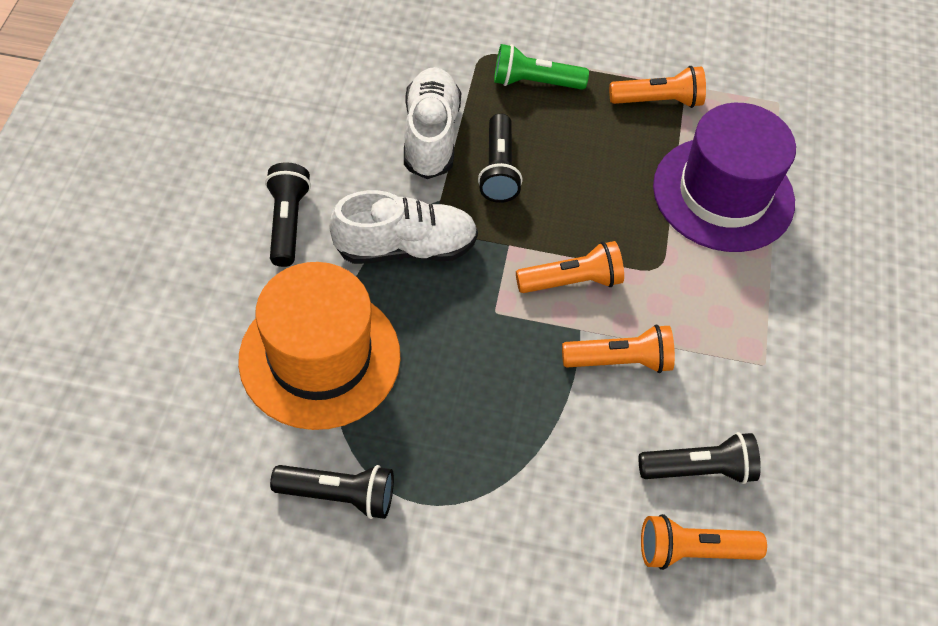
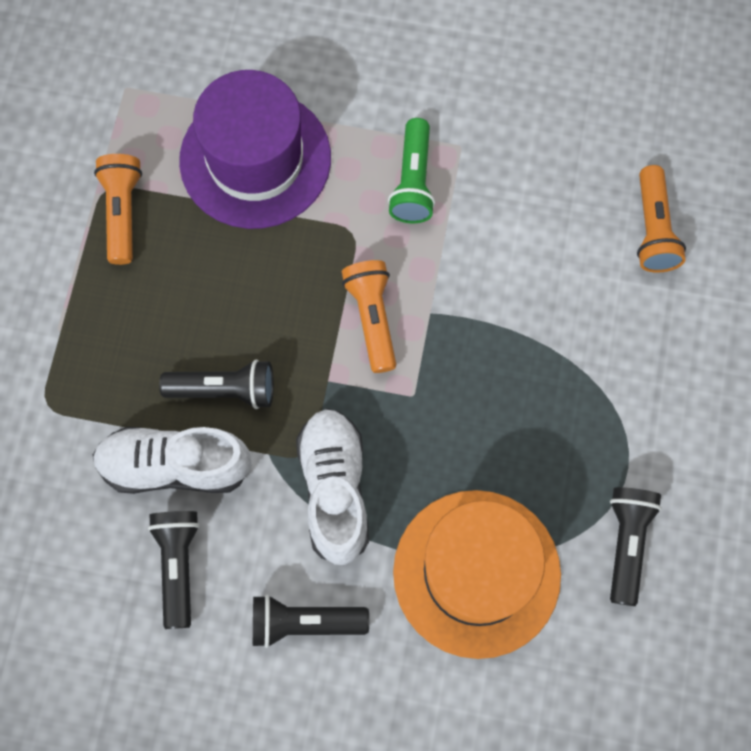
camera: 85 degrees left, 15 degrees up
green flashlight [494,44,589,90] -> green flashlight moved to [388,118,435,223]
orange flashlight [562,325,675,373] -> none
black flashlight [639,432,761,484] -> black flashlight moved to [148,511,200,629]

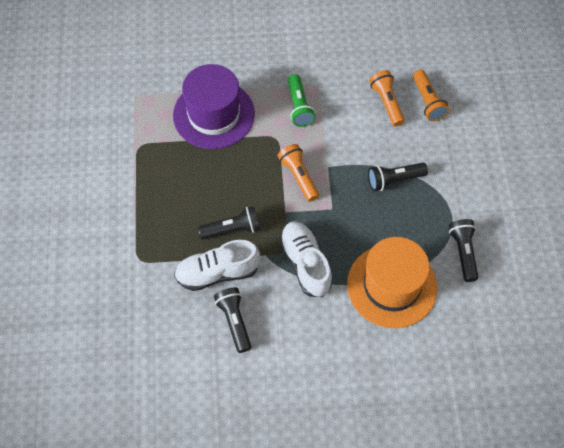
camera: 15 degrees left, 10 degrees down
orange flashlight [94,154,142,265] -> orange flashlight moved to [369,70,405,126]
black flashlight [253,595,369,648] -> black flashlight moved to [368,163,428,191]

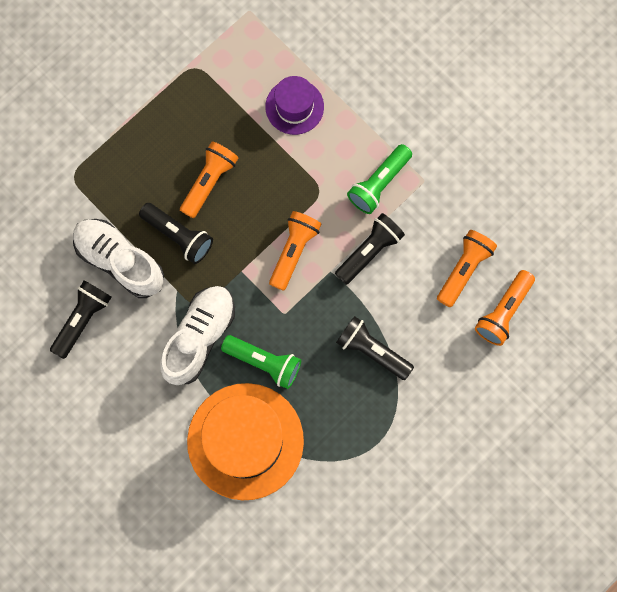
camera: 50 degrees right, 15 degrees up
purple hat [173,64,255,149] -> purple hat [265,76,324,135], size x0.53
black flashlight [449,219,478,282] -> black flashlight moved to [335,213,405,285]
none -> orange flashlight [180,141,239,218]
none -> green flashlight [221,335,301,389]

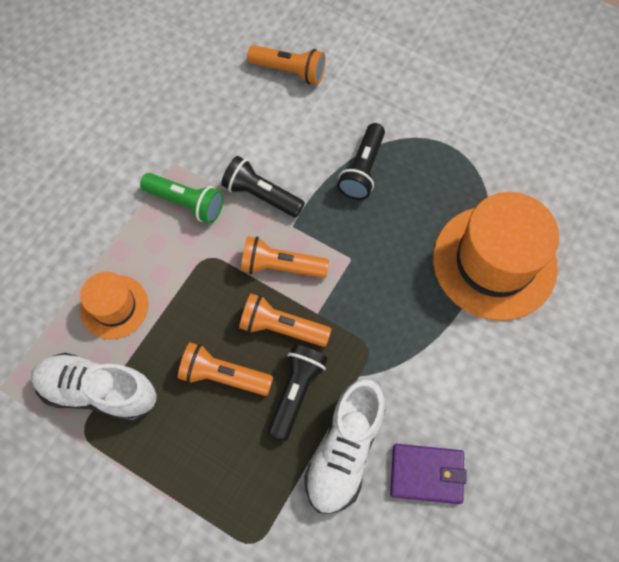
camera: 105 degrees left, 10 degrees down
black flashlight [50,280,112,359] -> purple wallet [390,444,467,504]
white shoe [160,286,235,385] -> white shoe moved to [31,353,157,422]
green flashlight [221,335,301,389] -> none
purple hat [265,76,324,135] -> orange hat [80,272,148,339]
orange flashlight [437,230,497,307] -> orange flashlight moved to [239,294,331,347]

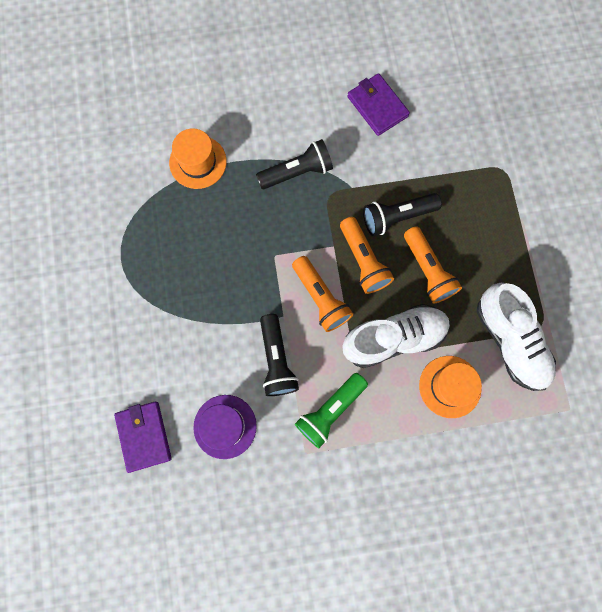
camera: 130 degrees left, 10 degrees up
green flashlight [140,173,224,224] -> green flashlight turned 120 degrees counterclockwise [295,373,368,448]
orange flashlight [247,45,326,85] -> purple wallet [114,402,172,473]
white shoe [304,379,385,514] -> white shoe moved to [343,304,450,368]
black flashlight [337,123,385,200] -> black flashlight moved to [256,139,333,189]
orange hat [433,192,559,321] -> orange hat [169,128,227,189], size x0.53
none -> purple hat [193,395,257,459]

